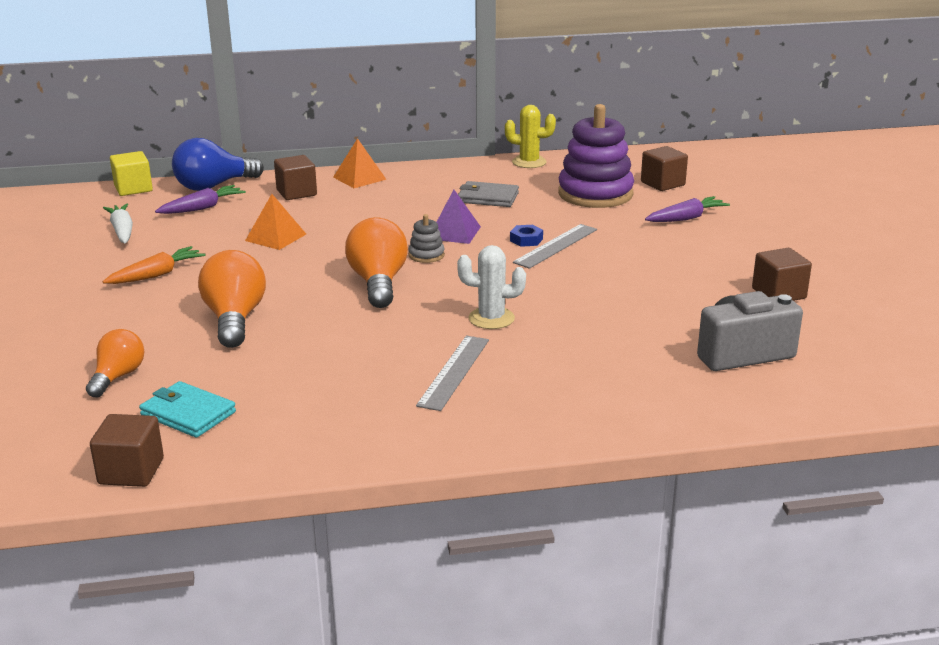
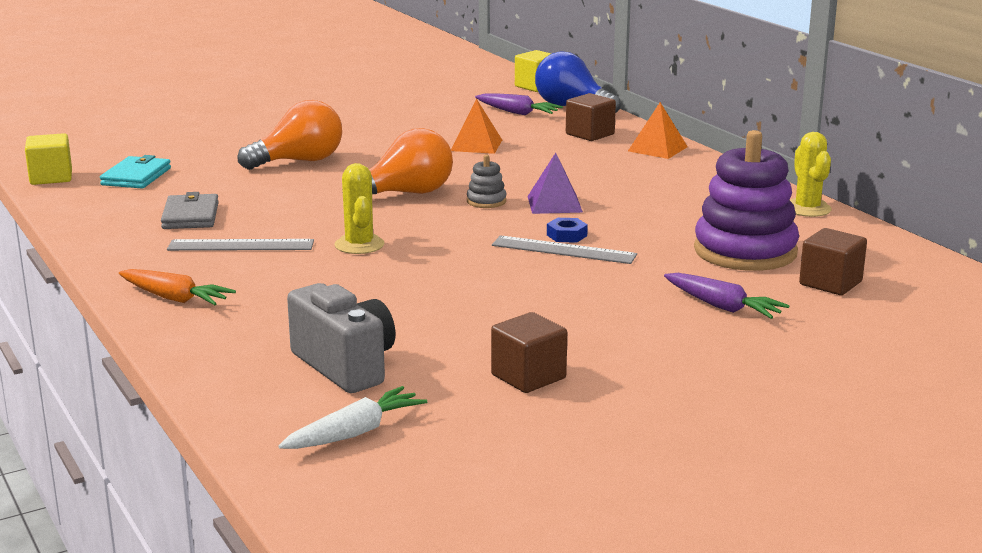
camera: 70 degrees right, 5 degrees down
orange light bulb [86,329,144,397] -> none
brown cube [90,414,164,487] -> yellow cube [25,133,72,185]
orange carrot [102,246,205,284] -> orange carrot moved to [119,269,236,305]
white carrot [103,204,133,243] -> white carrot moved to [278,386,427,449]
white cactus [457,245,526,329] -> yellow cactus [335,163,385,254]
grey wallet [458,181,519,207] -> grey wallet moved to [161,192,219,229]

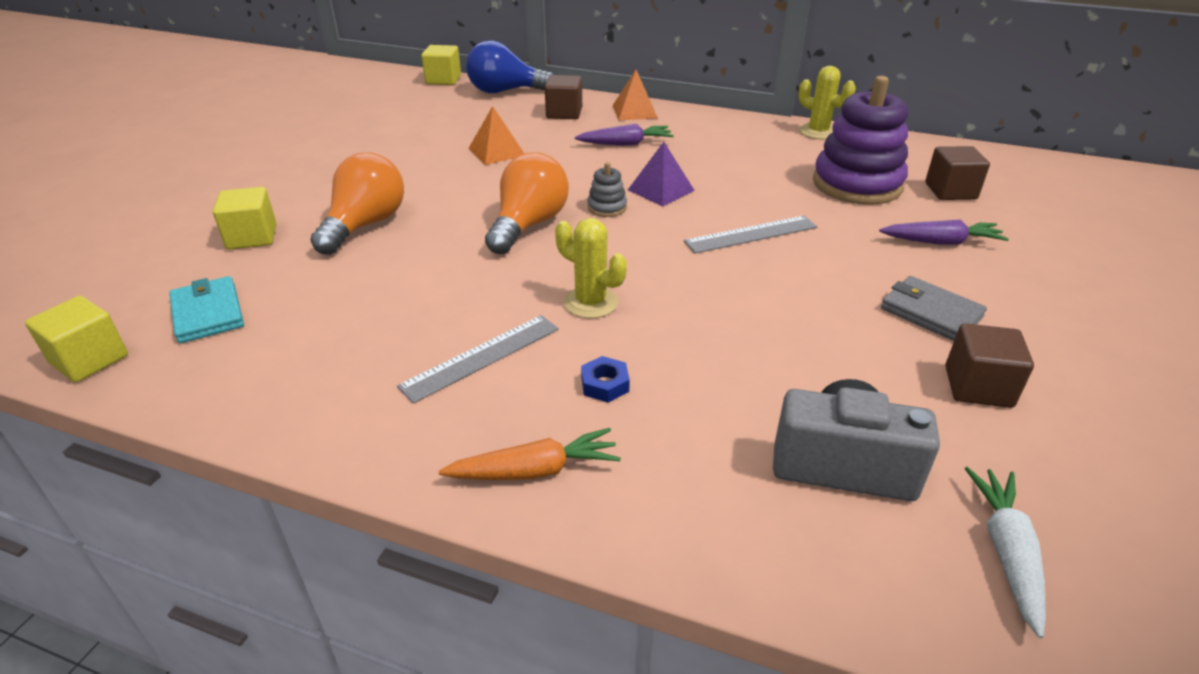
camera: 40 degrees left, 15 degrees up
grey wallet [161,192,219,229] -> grey wallet moved to [881,276,987,341]
purple carrot [475,94,563,115] -> purple carrot moved to [575,124,674,146]
blue nut [547,218,588,243] -> blue nut moved to [581,356,630,402]
none -> yellow cube [213,187,276,250]

